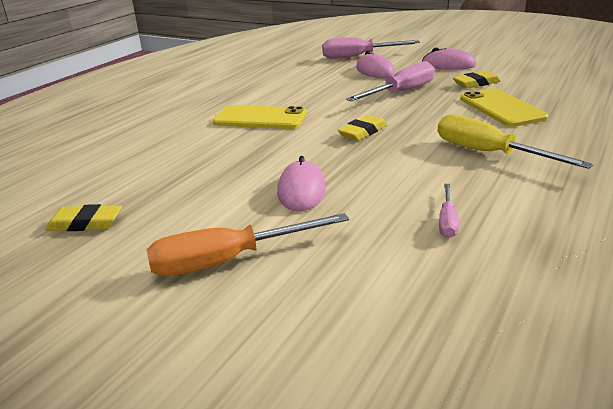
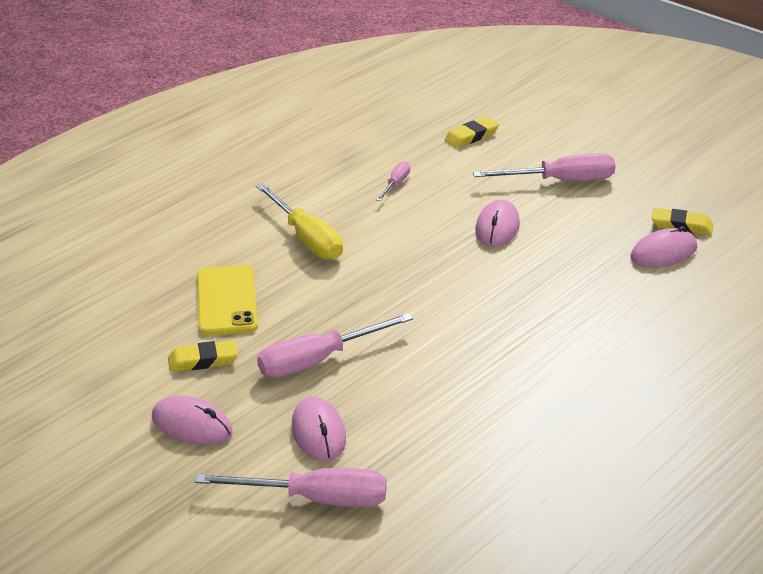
camera: 170 degrees left, 5 degrees up
orange screwdriver [147,213,349,276] -> pink screwdriver [473,153,616,181]
yellow phone [213,105,307,129] -> none
yellow eraser [338,115,387,141] -> yellow eraser moved to [445,117,499,148]
none -> pink mouse [630,226,697,268]

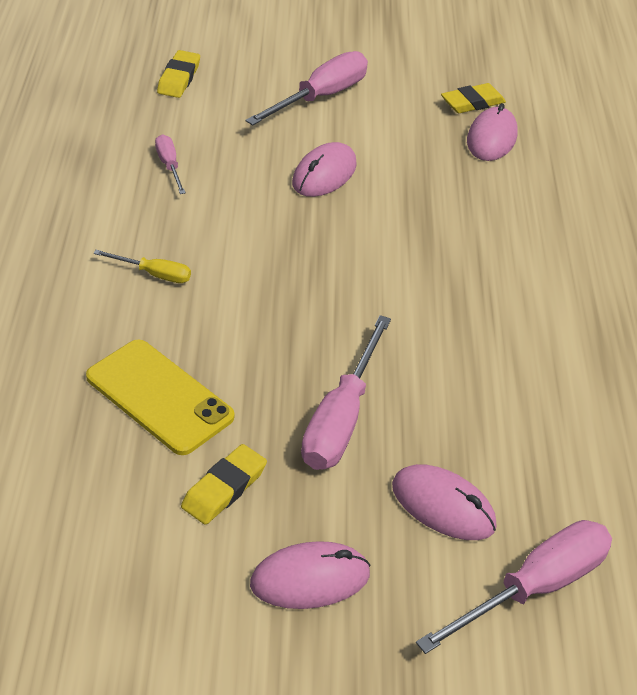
camera: 45 degrees left, 10 degrees up
yellow screwdriver [256,183,343,260] -> yellow screwdriver [93,250,191,283], size x0.52
pink mouse [475,200,520,247] -> pink mouse turned 60 degrees clockwise [292,142,357,197]

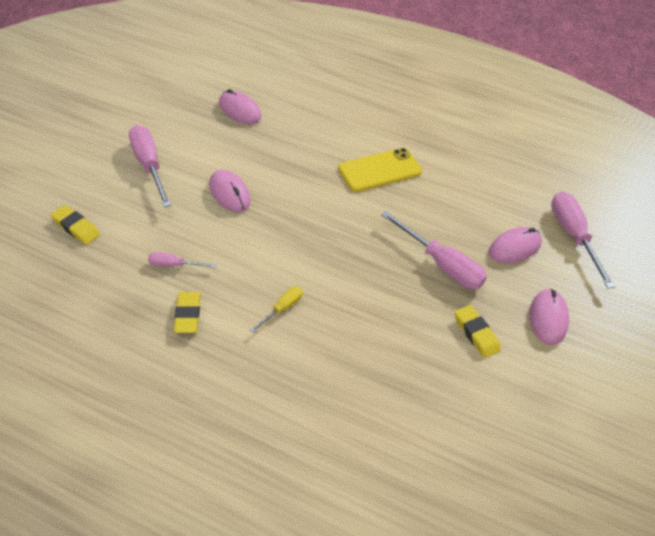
camera: 65 degrees left, 5 degrees up
yellow phone [86,339,235,455] -> yellow phone moved to [338,148,422,192]
yellow eraser [441,83,506,113] -> yellow eraser moved to [174,292,201,333]

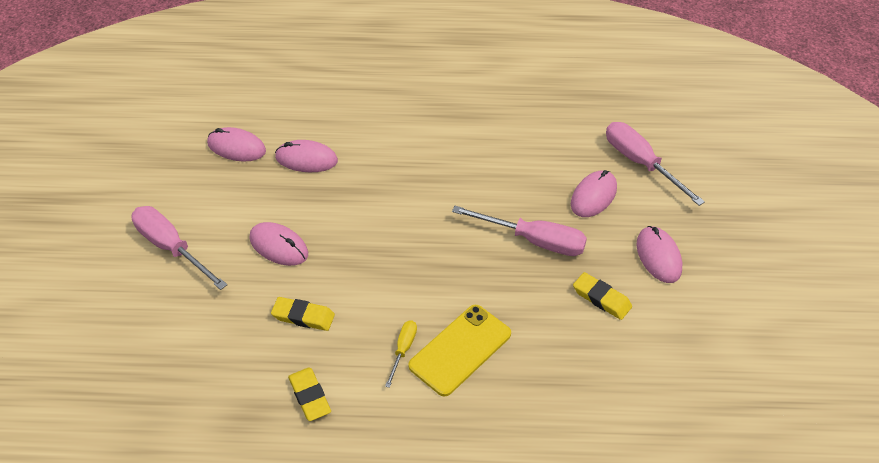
camera: 20 degrees left, 0 degrees up
yellow eraser [51,205,100,245] -> yellow eraser moved to [271,297,335,331]
pink screwdriver [148,252,216,268] -> none
yellow phone [338,148,422,192] -> yellow phone moved to [408,305,511,397]
none -> pink mouse [275,140,338,172]

